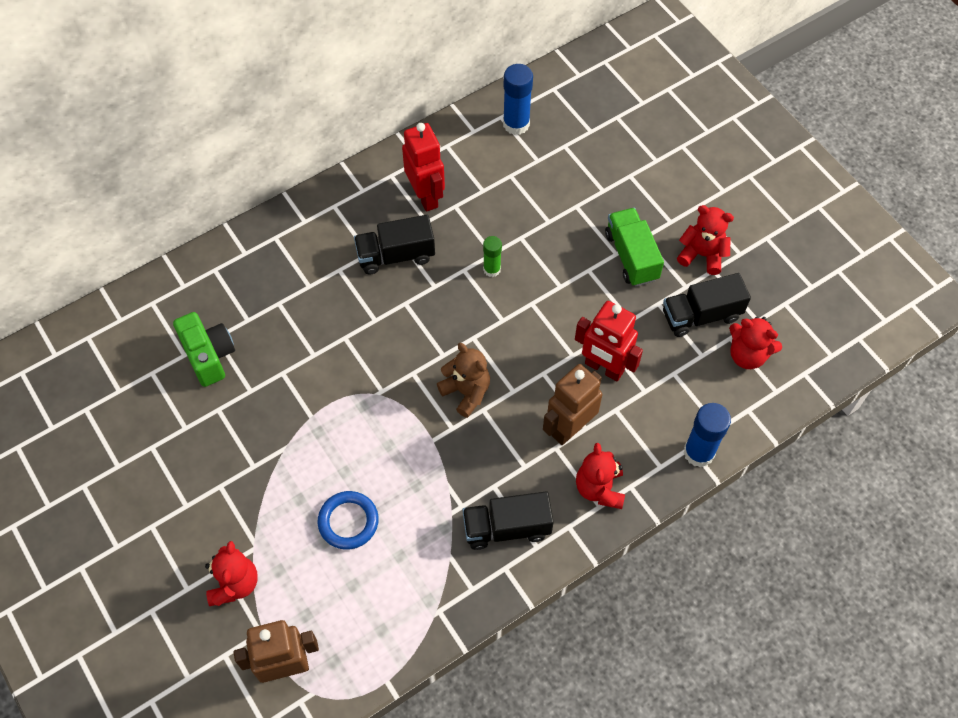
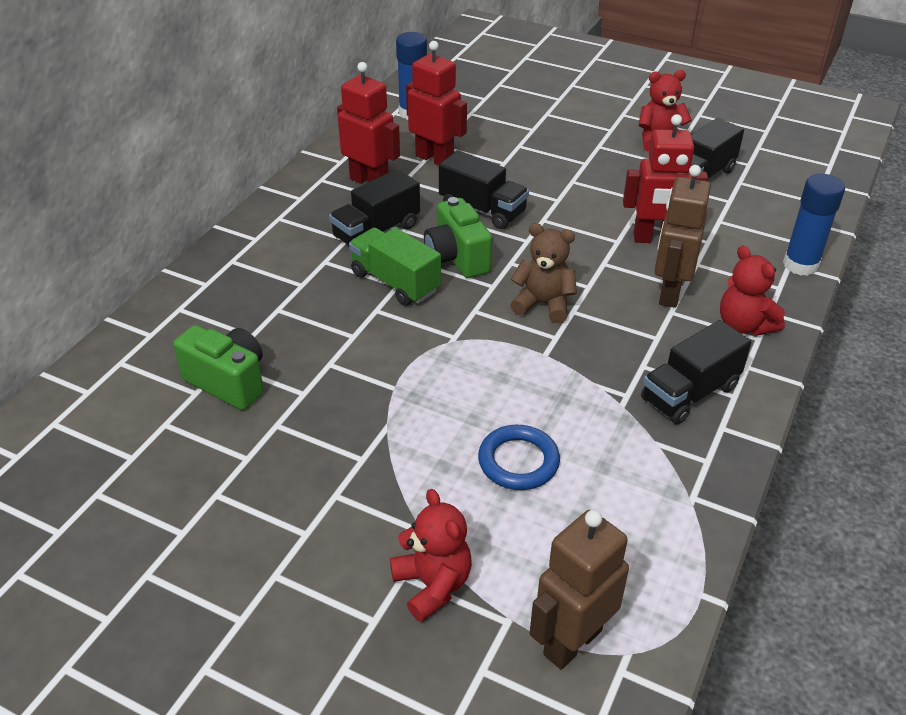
camera: 30 degrees left, 20 degrees down
green glue stick [483,236,502,277] -> black truck [439,150,529,229]
green truck [605,208,664,287] -> green truck moved to [349,228,441,306]
red teddy bear [729,317,782,369] -> none
none -> red robot [406,41,467,166]
none -> green camera [424,197,492,278]

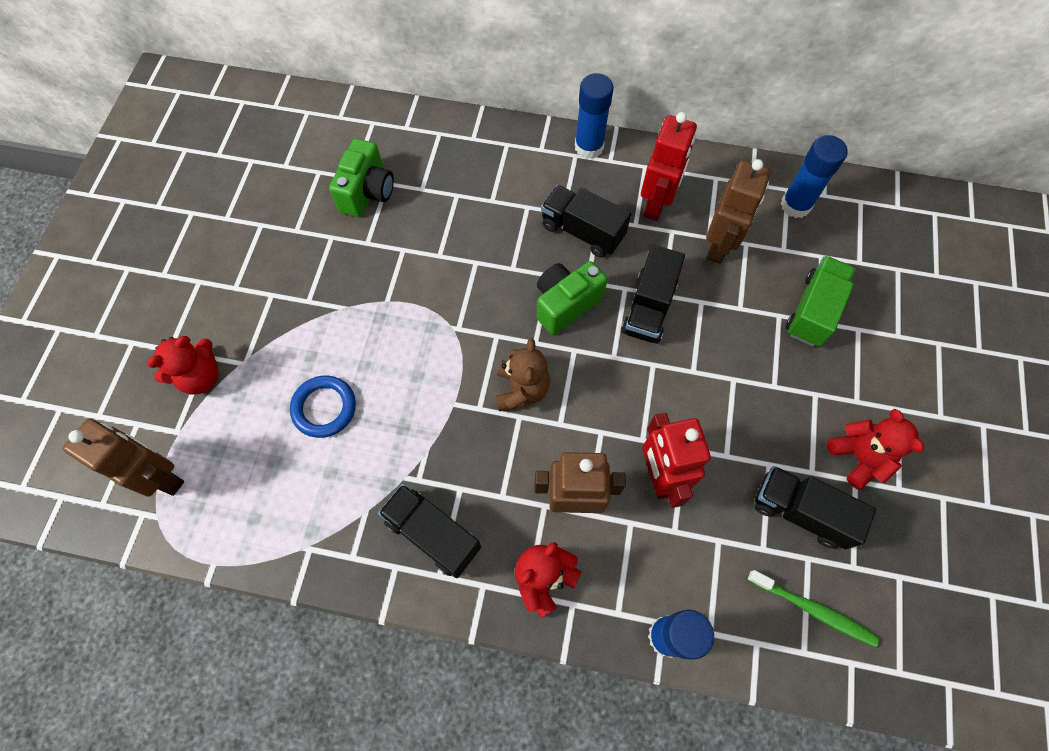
camera: 75 degrees right, 25 degrees up
green truck [349,228,441,306] -> green truck moved to [786,256,856,347]
red robot [406,41,467,166] -> brown robot [706,159,771,264]
none -> blue glue stick [575,73,614,159]
none -> green toothbrush [747,570,880,647]

